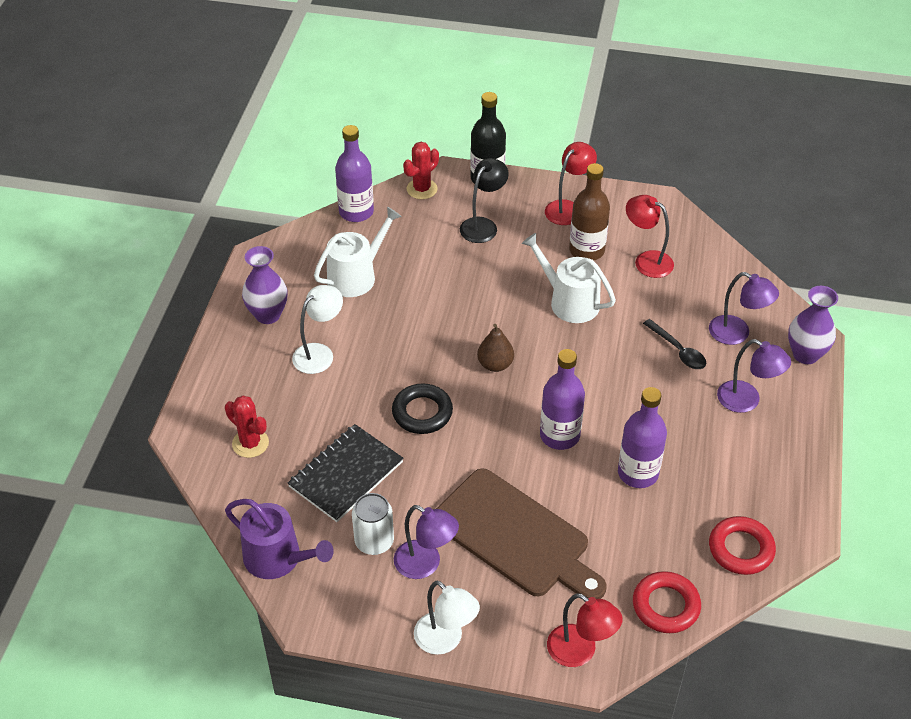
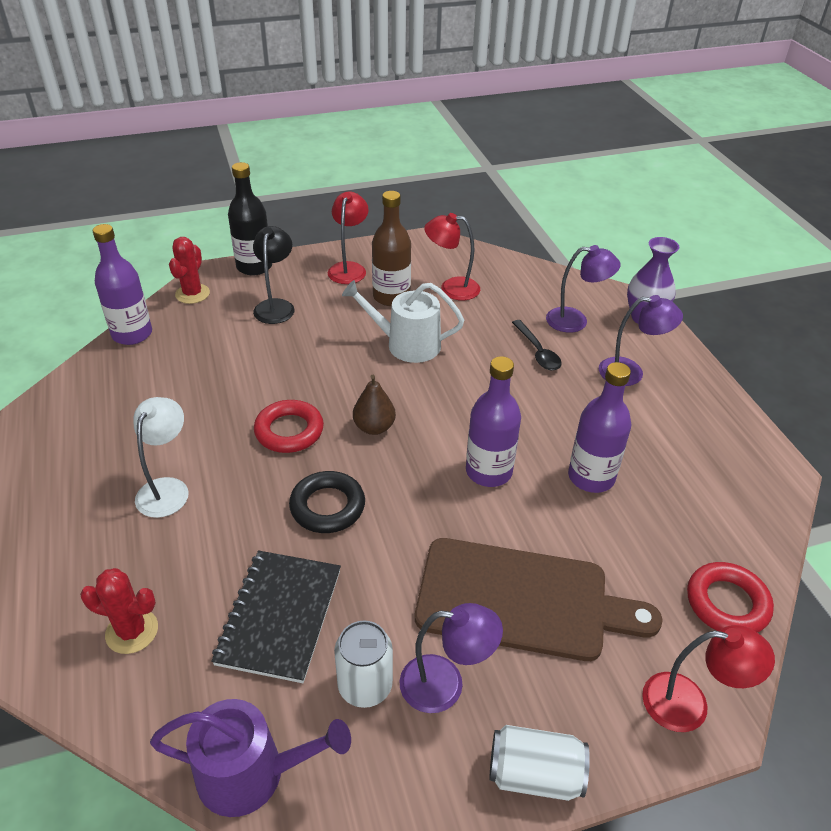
camera: 30 degrees left, 5 degrees down
purple vase [242,246,288,324] -> none
white watering can [314,207,402,297] -> none
white lamp [414,580,480,655] -> white can [489,725,590,801]
black spoon [643,319,706,369] -> black spoon turned 45 degrees clockwise [512,320,562,370]
red ring [709,516,776,575] -> red ring moved to [254,400,324,453]

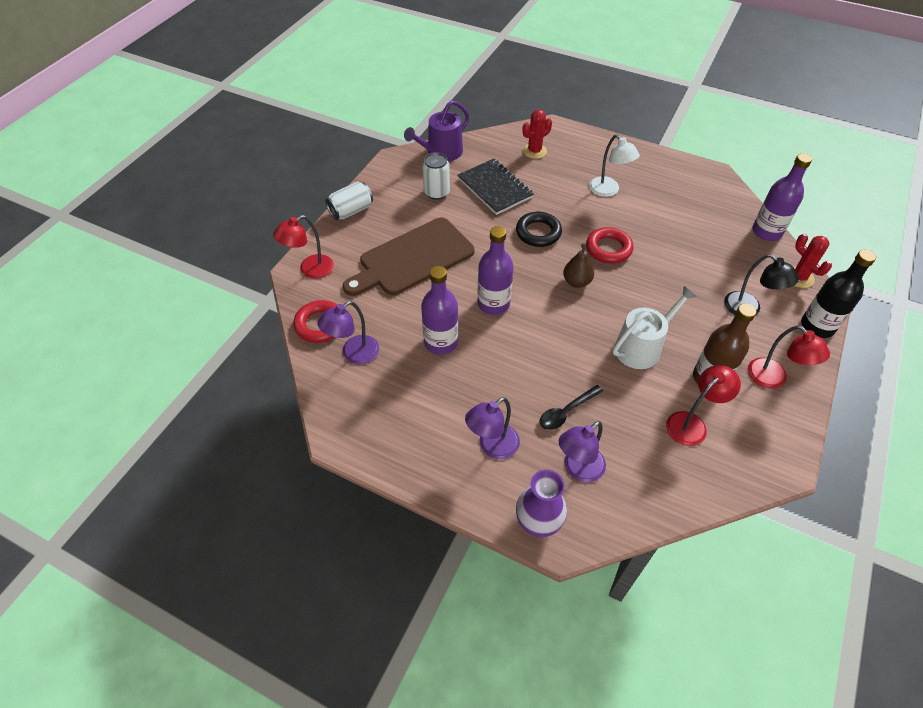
camera: 135 degrees right, 10 degrees up
purple lamp [399,603,503,713] -> purple lamp moved to [317,301,379,364]
black spoon [512,320,562,370] -> black spoon turned 60 degrees counterclockwise [539,385,603,430]

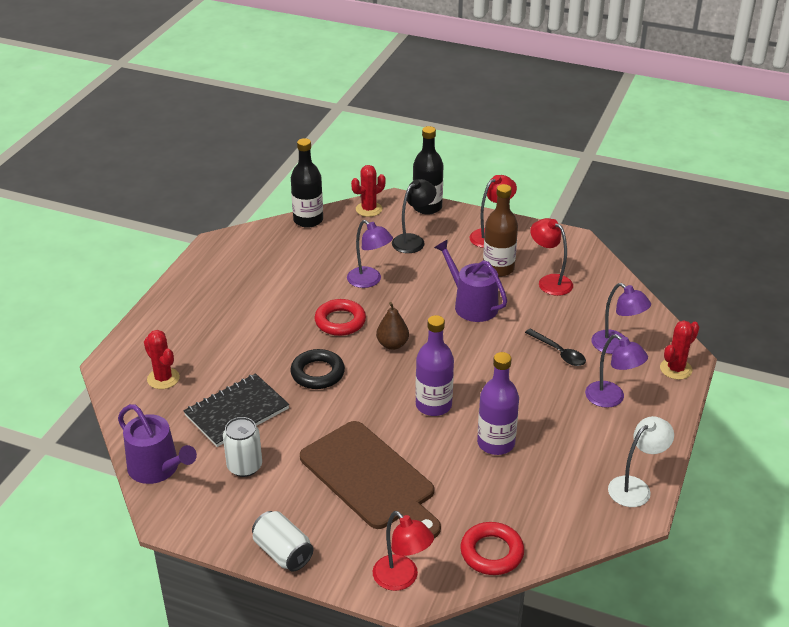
camera: 95 degrees left, 15 degrees down
purple lamp [317,301,379,364] -> purple lamp moved to [347,220,393,288]
purple vase [516,470,567,537] -> red cactus [660,321,700,380]
white lamp [589,134,640,197] -> white lamp moved to [608,416,674,507]
white watering can [613,286,697,369] -> purple watering can [434,240,507,322]
purple bottle [752,153,812,241] -> black bottle [291,138,323,228]

